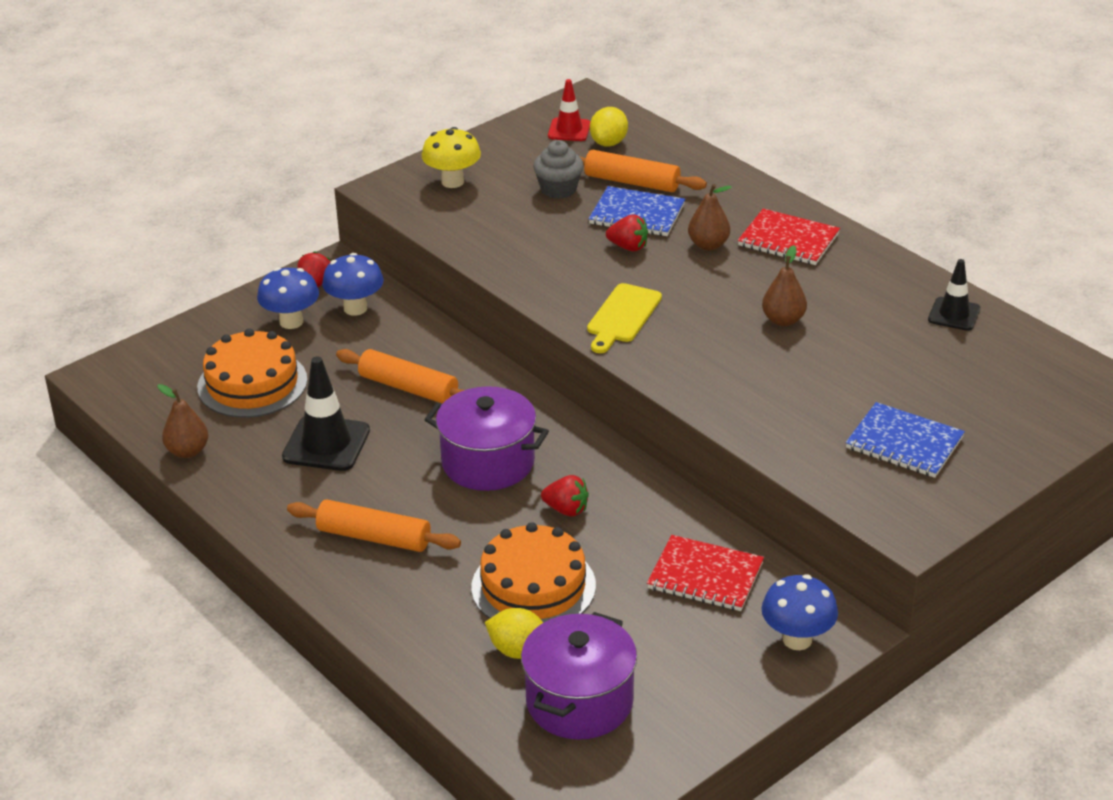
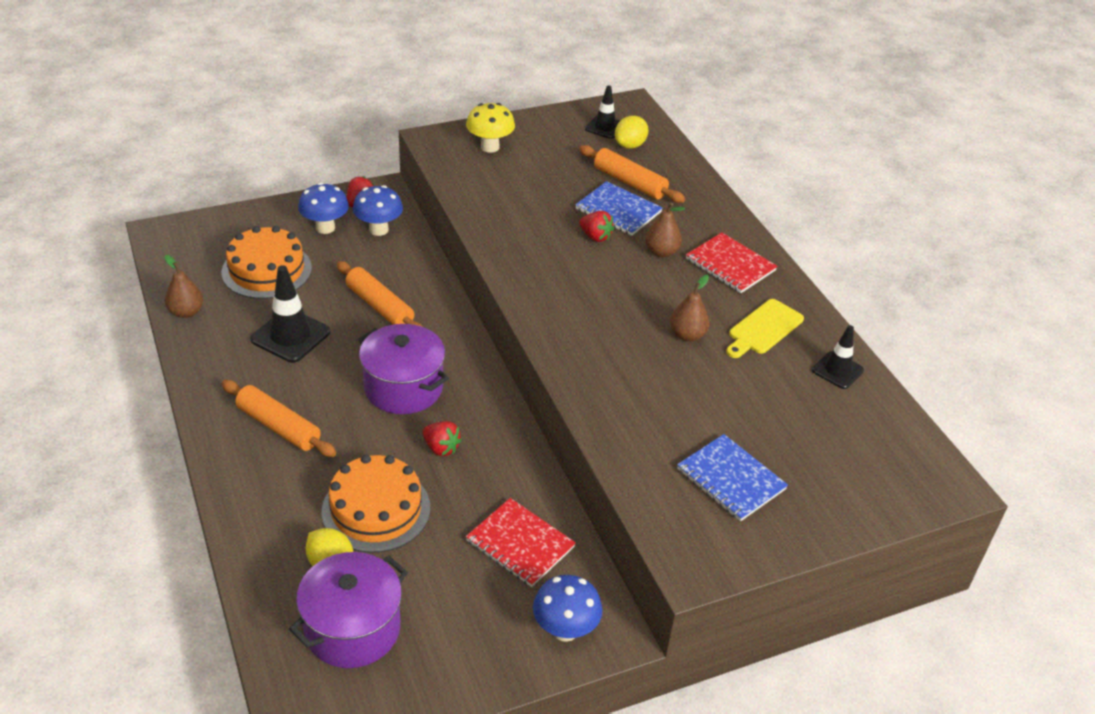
camera: 15 degrees right, 5 degrees up
grey cupcake [533,140,584,199] -> none
red traffic cone [548,79,591,141] -> black traffic cone [585,85,620,139]
yellow cutting board [587,283,662,353] -> yellow cutting board moved to [726,299,804,358]

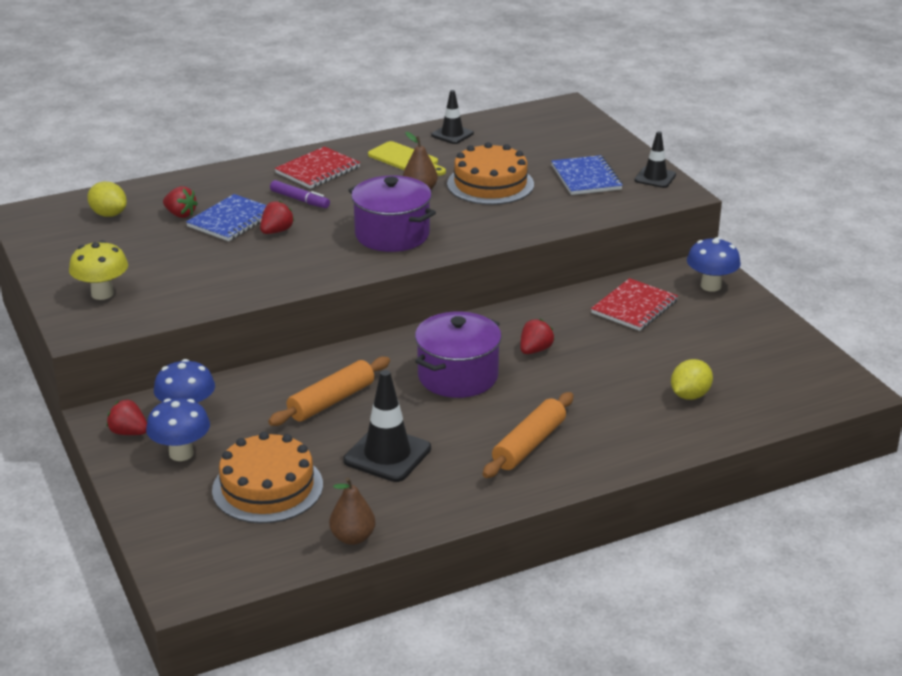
camera: 90 degrees left, 10 degrees down
purple pot [289,552,408,668] -> purple pot moved to [349,175,436,252]
orange cake [321,455,430,553] -> orange cake moved to [447,142,534,205]
orange rolling pin [579,145,685,203] -> red strawberry [163,186,198,218]
black traffic cone [585,85,620,139] -> black traffic cone moved to [634,131,676,188]
brown pear [645,203,685,257] -> purple marker [270,180,330,208]
blue notebook [677,434,788,521] -> blue notebook turned 60 degrees counterclockwise [551,155,623,195]

